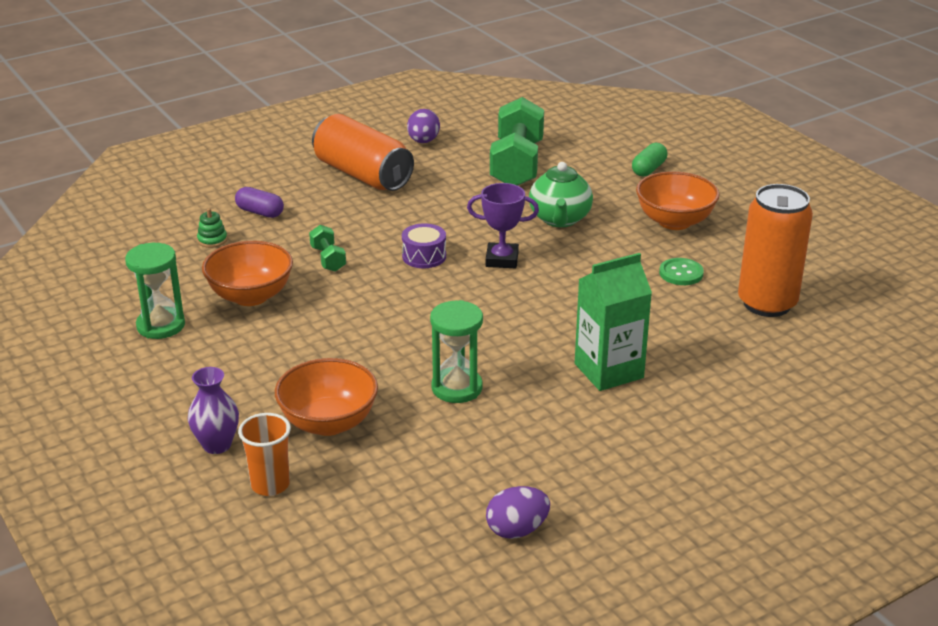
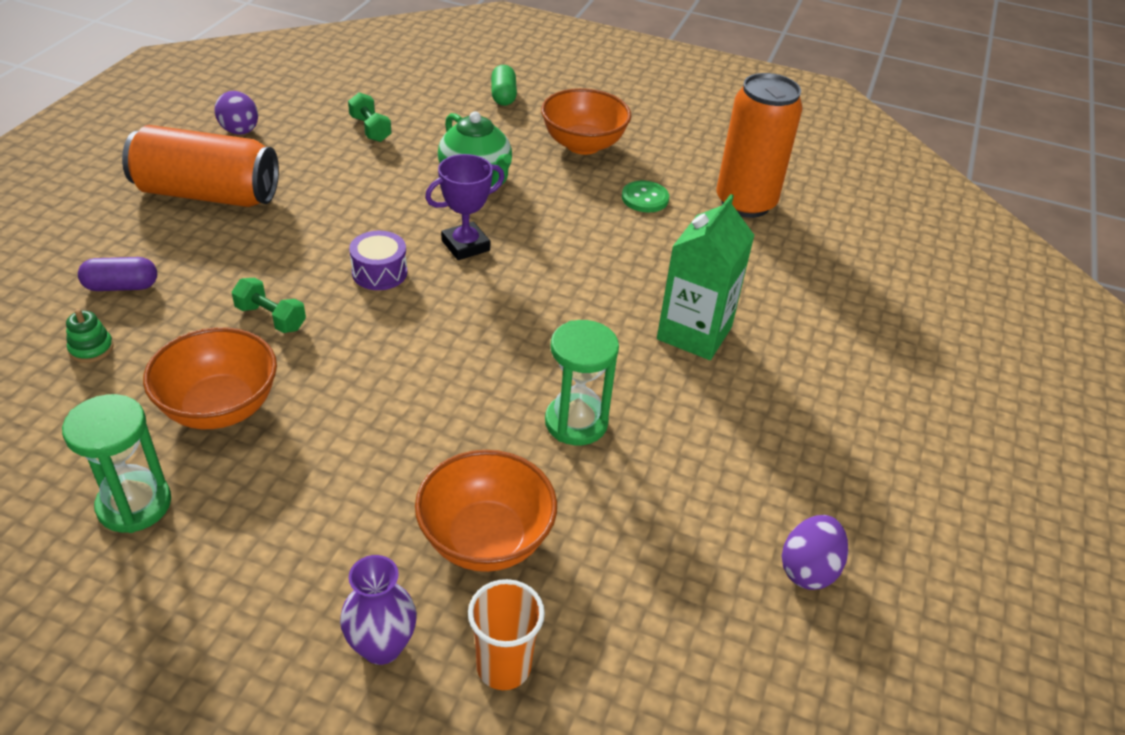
camera: 40 degrees left, 10 degrees up
green dumbbell [490,97,544,186] -> green dumbbell [348,92,391,142], size x0.46

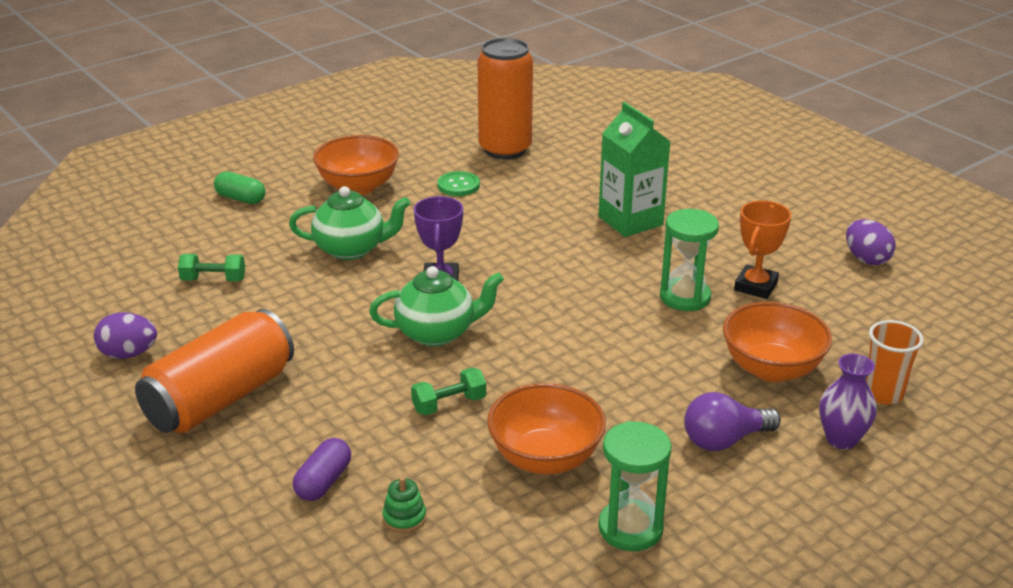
camera: 55 degrees left, 10 degrees down
purple drum [349,231,407,290] -> green teapot [369,266,504,346]
none -> purple light bulb [684,392,781,451]
none -> orange trophy [734,200,791,299]

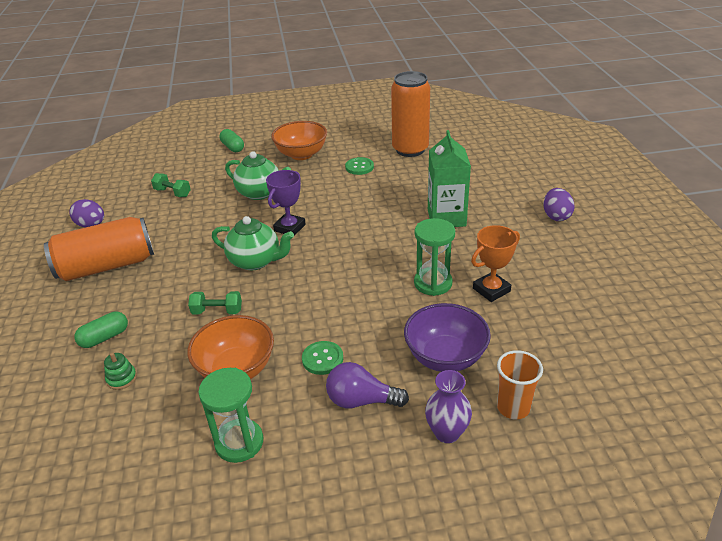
camera: 30 degrees right, 5 degrees up
purple capsule [293,438,351,501] -> green capsule [74,312,128,348]
orange bowl [723,302,832,382] -> purple bowl [404,303,491,372]
purple egg [846,219,896,265] -> purple egg moved to [544,188,574,221]
none -> green button [302,341,343,375]

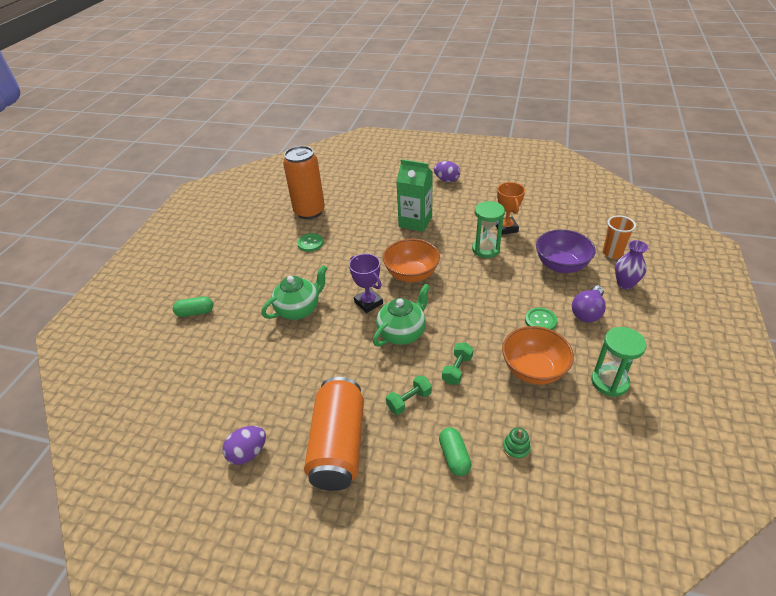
camera: 65 degrees left, 5 degrees up
green dumbbell [151,173,191,197] -> green dumbbell moved to [386,375,432,415]
orange bowl [271,121,327,160] -> orange bowl moved to [383,239,440,282]

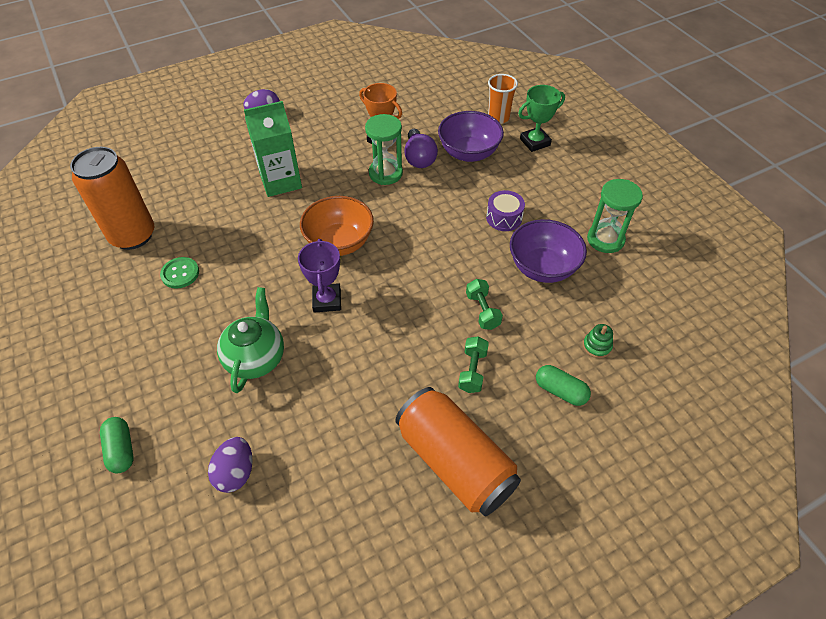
camera: 45 degrees left, 10 degrees up
green capsule [173,297,213,317] -> green capsule turned 60 degrees counterclockwise [100,417,134,473]
purple egg [222,426,266,465] -> purple egg moved to [208,437,253,493]
purple trophy [349,254,383,313] -> purple trophy turned 75 degrees clockwise [298,239,341,313]
green teapot [373,284,430,347] -> none
orange bowl [502,326,574,385] -> purple bowl [510,219,587,283]
green button [525,307,557,330] -> purple drum [486,190,525,231]
purple light bulb [572,285,606,322] -> purple light bulb moved to [404,129,438,168]
purple vase [615,240,648,289] -> green trophy [518,85,565,152]

